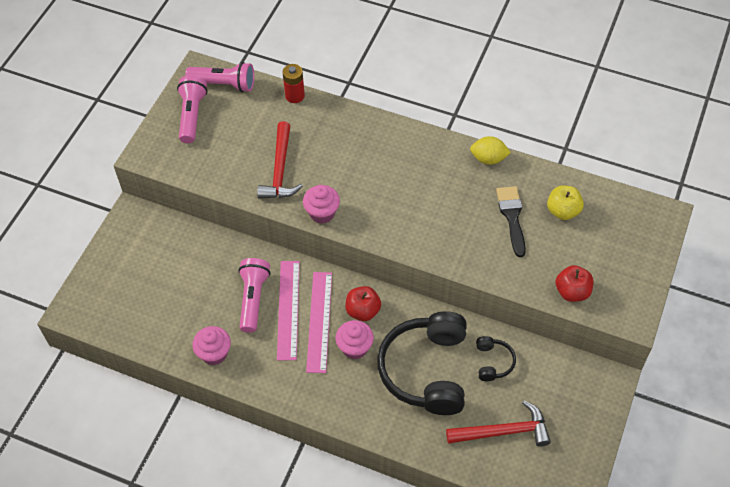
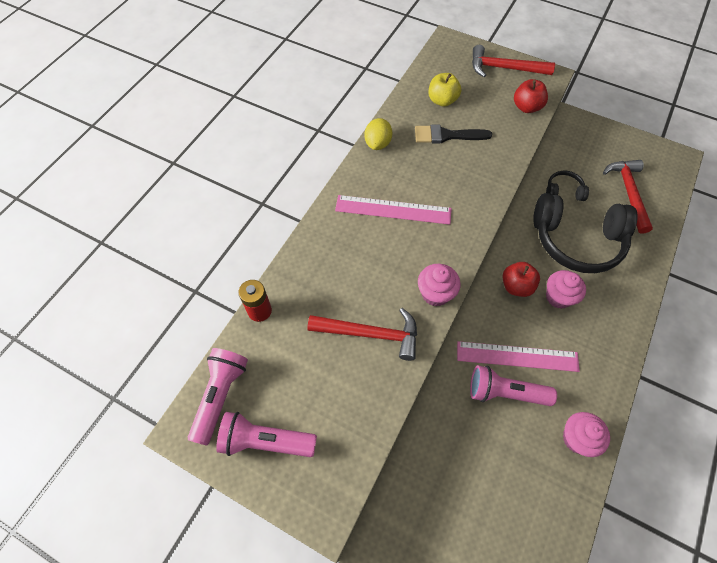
camera: 85 degrees left, 5 degrees up
pink ruler [306,272,332,373] -> pink ruler moved to [335,195,452,225]
none -> red hammer [472,45,555,77]

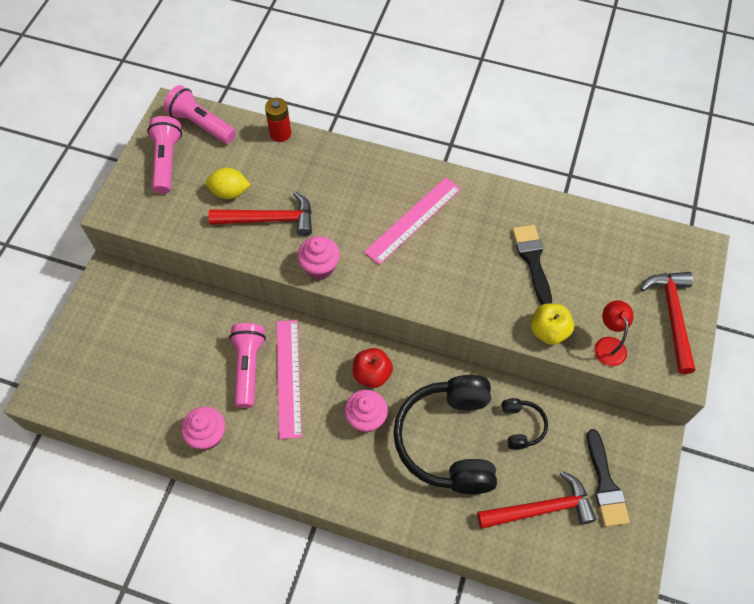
camera: 80 degrees right, 0 degrees up
pink flashlight [188,348,248,446] -> pink flashlight turned 150 degrees counterclockwise [164,85,236,144]
red hammer [307,308,417,361] -> red hammer turned 90 degrees counterclockwise [209,192,312,236]
pink ruler [335,195,452,225] -> pink ruler turned 45 degrees clockwise [364,177,461,265]
yellow lemon [364,118,392,150] -> yellow lemon moved to [206,168,250,199]
yellow apple [429,73,461,107] -> yellow apple moved to [531,304,574,345]
red apple [514,79,548,113] -> red lamp [594,300,634,366]
none -> black brush [587,429,630,527]

